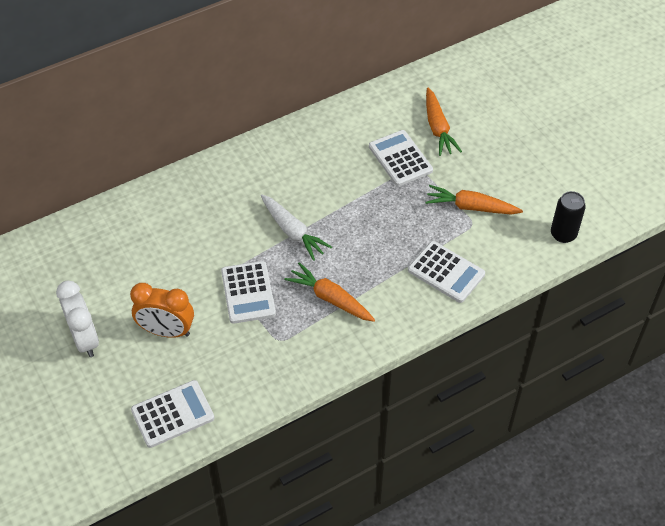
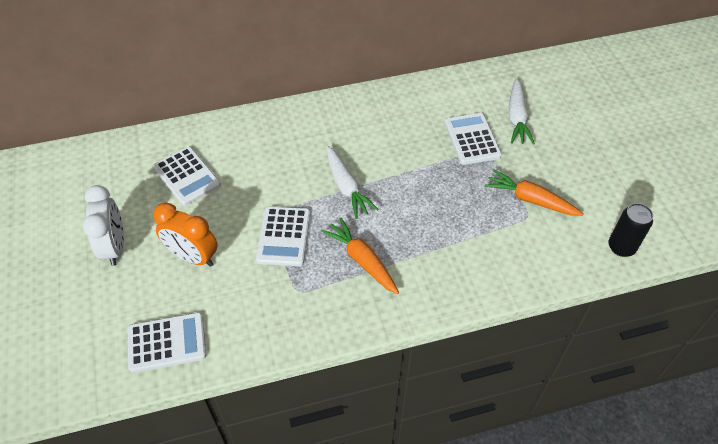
camera: 15 degrees right, 0 degrees up
white calculator [408,241,485,303] -> white calculator moved to [153,146,221,206]
orange carrot [426,88,462,156] -> white carrot [509,78,535,144]

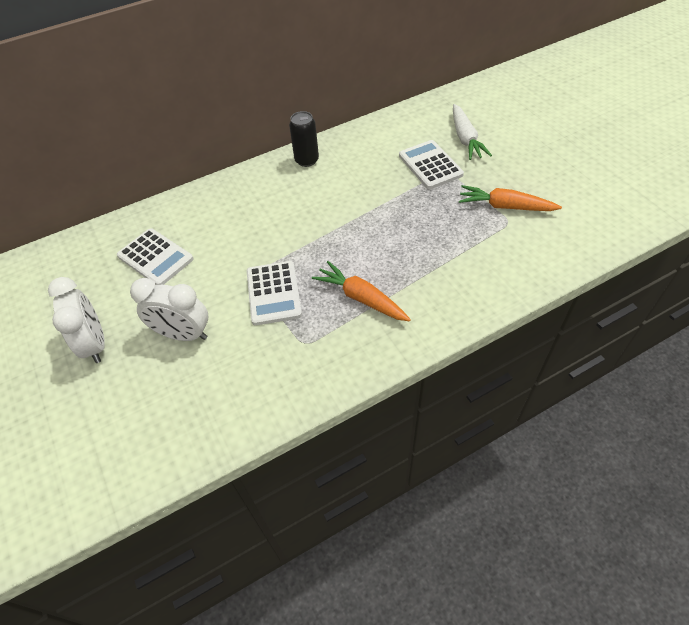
camera: 10 degrees left, 0 degrees up
white calculator [128,312,206,373] -> none
orange clock [153,202,218,267] -> white clock [130,278,208,341]
white carrot [326,145,379,219] -> none
black can [609,203,653,257] -> black can moved to [289,111,319,167]

